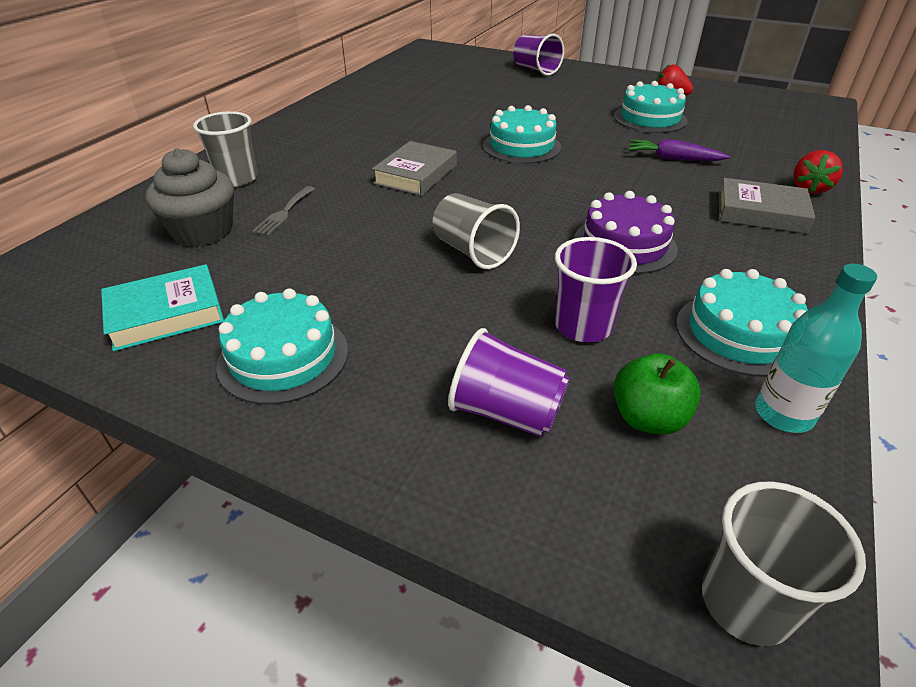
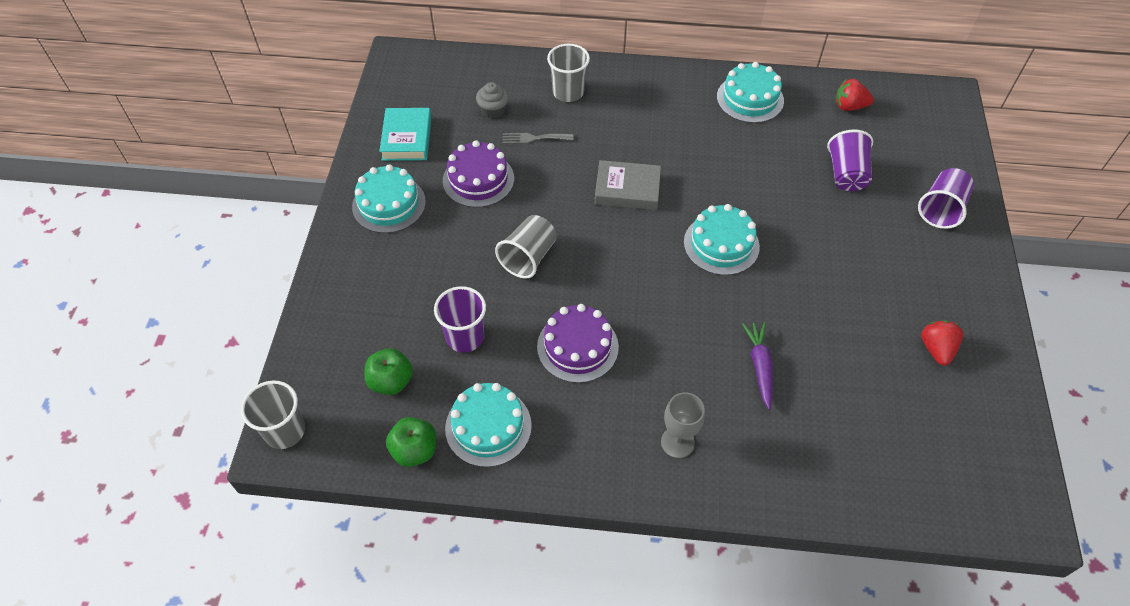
camera: 70 degrees right, 15 degrees up
turquoise book [101,264,224,351] -> turquoise book turned 45 degrees clockwise [379,108,432,161]
grey cupcake [146,148,234,247] -> grey cupcake [476,82,509,119], size x0.59
purple cup [448,328,570,437] -> purple cup moved to [827,129,873,191]
turquoise cake [614,81,687,133] -> turquoise cake moved to [717,62,784,123]
grey book [719,178,815,234] -> grey goblet [661,392,705,458]
turquoise bottle [755,264,877,433] -> green apple [386,417,436,467]
red strawberry [793,150,843,194] -> red strawberry moved to [836,79,874,111]
none -> purple cake [443,140,514,208]

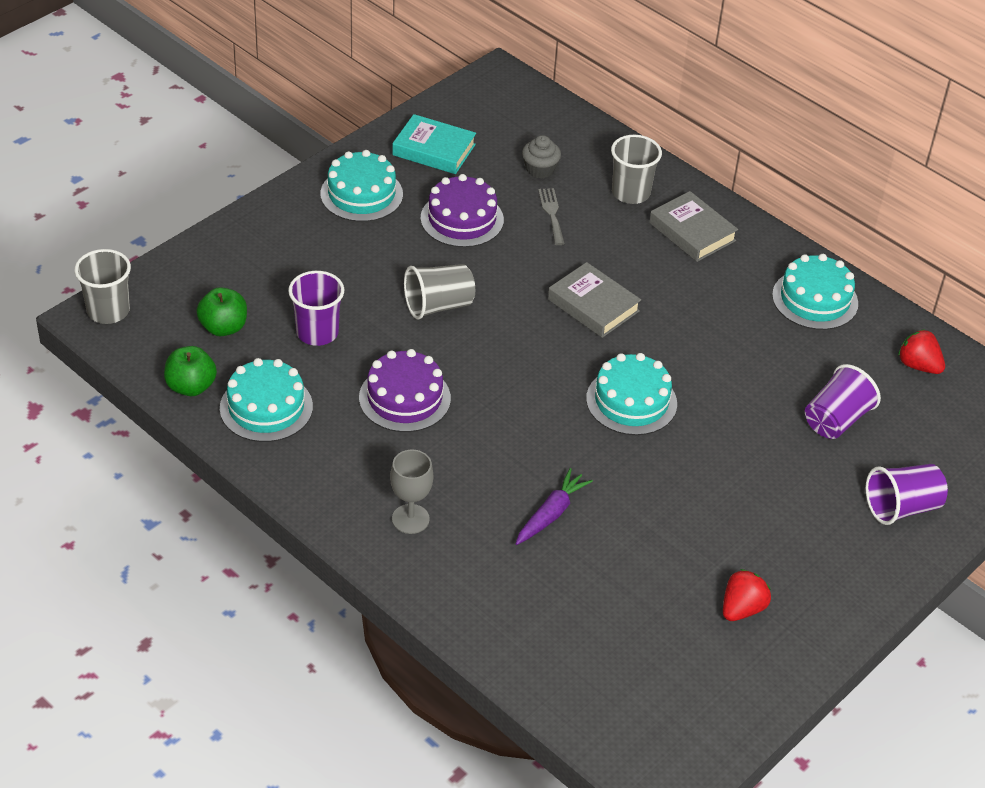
camera: 35 degrees right, 10 degrees down
turquoise book [379,108,432,161] -> turquoise book turned 75 degrees clockwise [392,114,476,174]
grey fork [502,133,573,144] -> grey fork turned 45 degrees clockwise [538,188,565,245]
none -> grey book [649,191,738,262]

